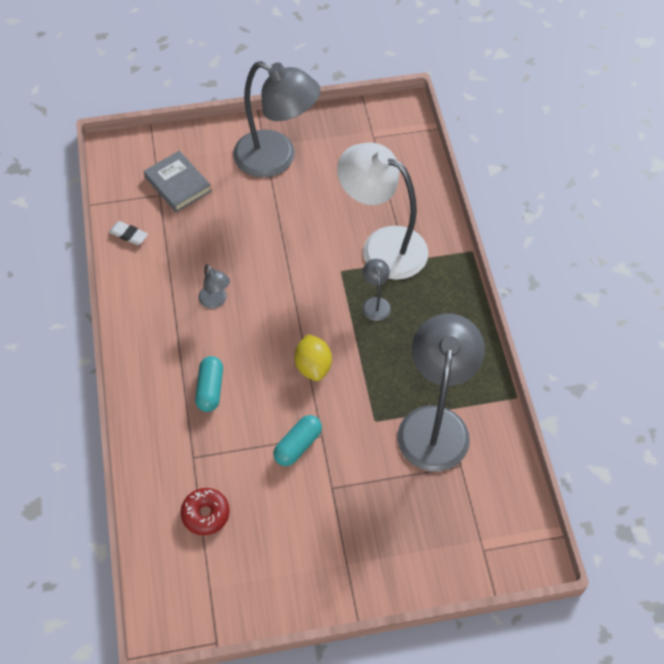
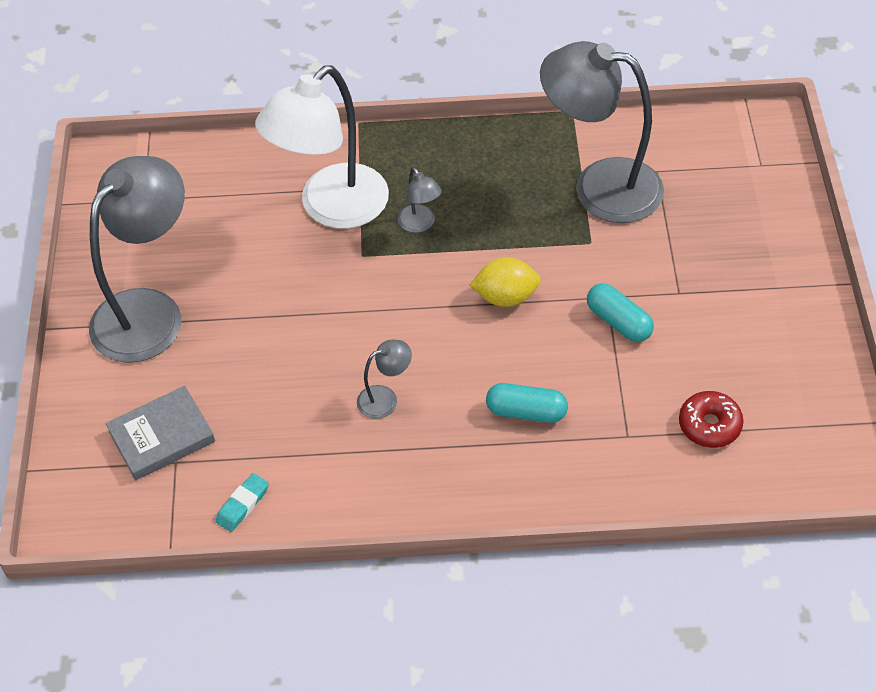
camera: 80 degrees left, 5 degrees down
white eraser [109,221,148,245] -> turquoise eraser [215,473,269,532]
grey lamp [363,259,391,321] -> grey lamp turned 120 degrees counterclockwise [398,167,442,233]

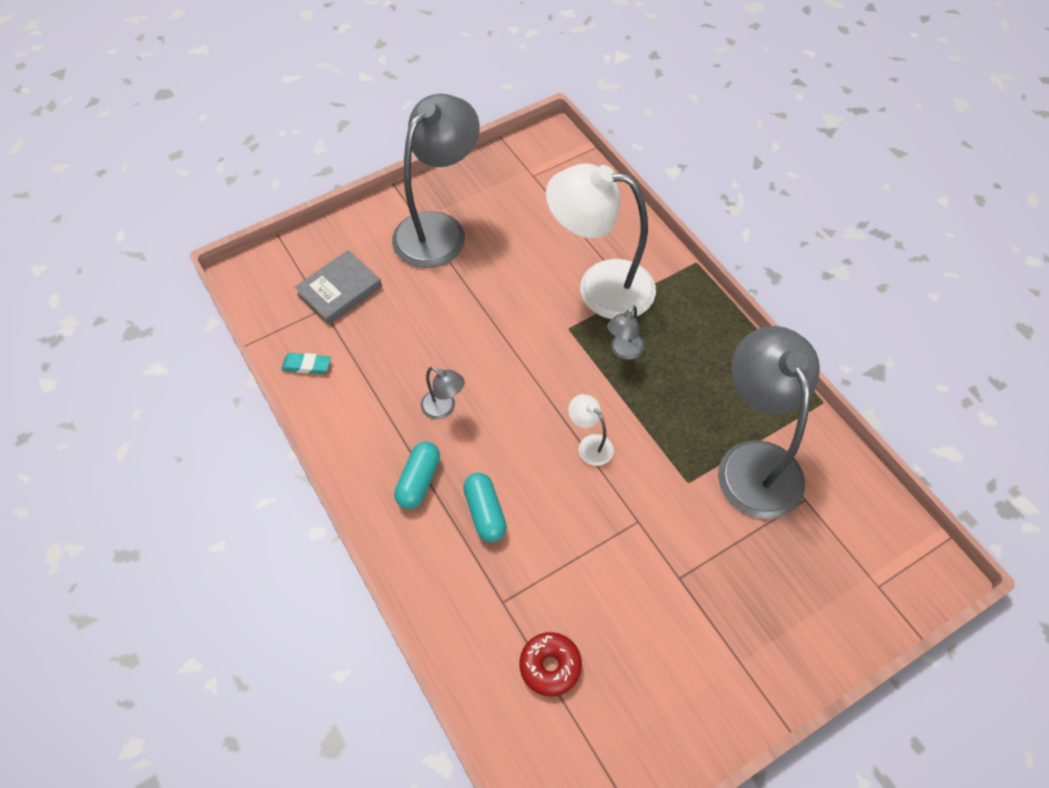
camera: 60 degrees right, 5 degrees up
grey lamp [89,156,185,363] -> grey lamp turned 60 degrees counterclockwise [392,94,480,268]
grey book [106,386,215,481] -> grey book turned 75 degrees counterclockwise [294,250,382,325]
yellow lemon [470,257,541,307] -> white lamp [568,394,614,466]
turquoise capsule [587,283,654,342] -> turquoise capsule moved to [394,442,440,509]

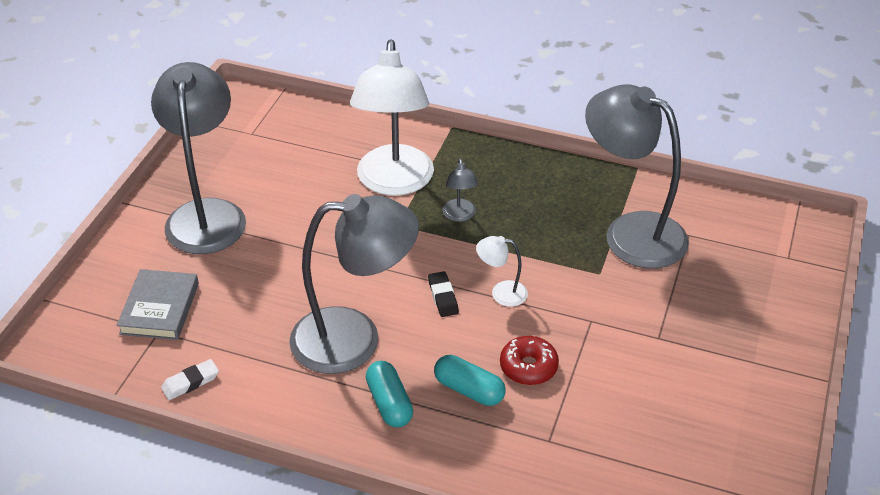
camera: 40 degrees left, 15 degrees down
turquoise eraser [281,353,331,374] -> white eraser [161,359,219,400]
grey lamp [421,367,465,419] -> grey lamp [289,194,419,374], size x2.38
red donut [519,632,582,696] -> red donut moved to [500,336,559,385]
white lamp [546,164,656,319] -> white lamp turned 60 degrees counterclockwise [350,39,434,196]
none -> black eraser [428,271,459,317]

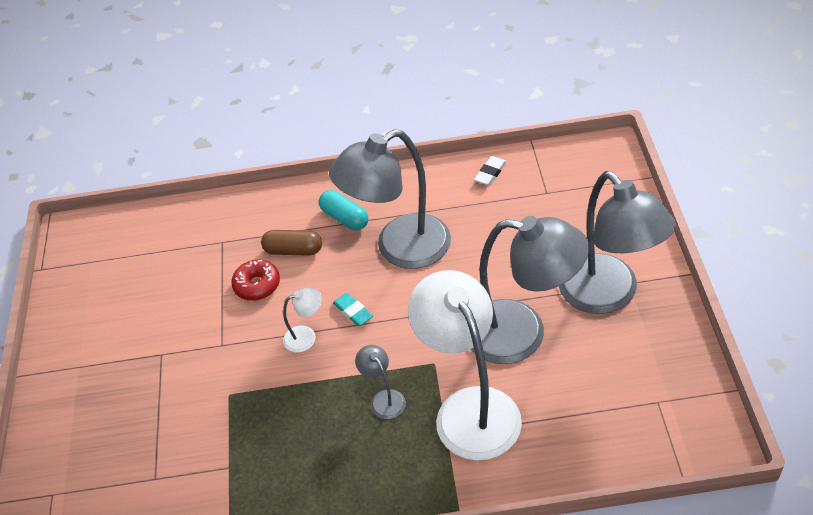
camera: 160 degrees right, 5 degrees up
grey book [117,269,199,340] -> none
black eraser [428,271,459,317] -> turquoise eraser [333,293,373,326]
turquoise capsule [434,355,506,406] -> brown capsule [261,230,322,256]
grey lamp [585,84,689,269] -> grey lamp moved to [471,216,589,364]

